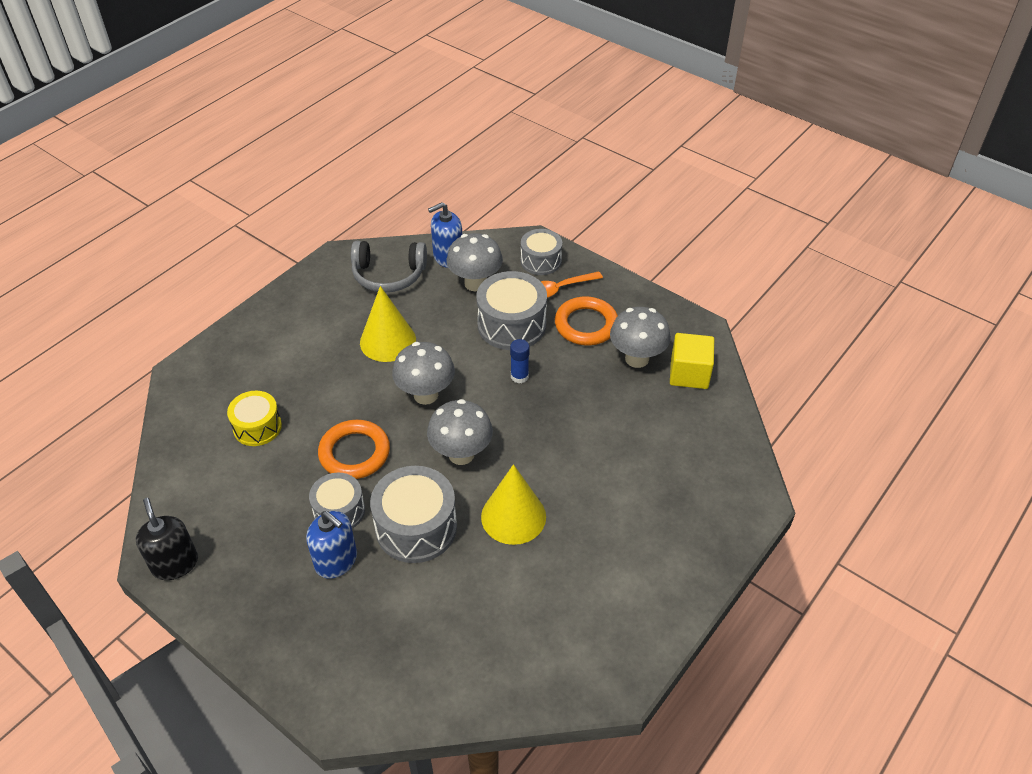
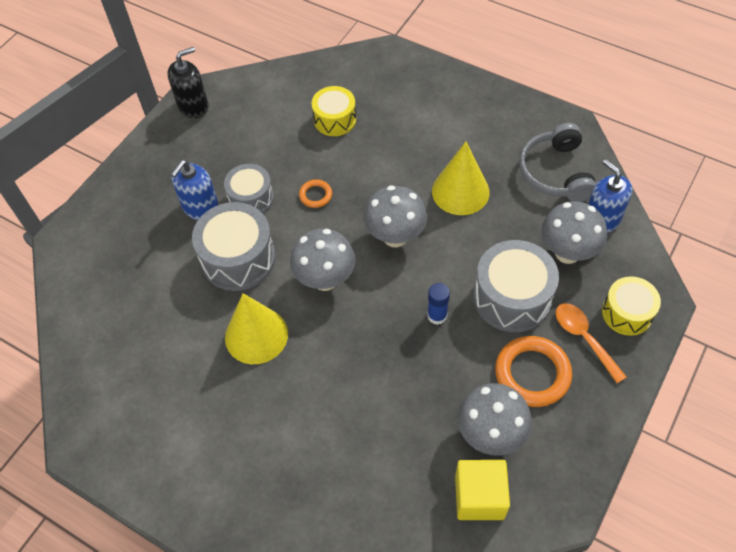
camera: 85 degrees right, 10 degrees up
orange ring [318,420,390,479] -> orange ring [299,179,332,208], size x0.51
grey drum [521,229,562,275] -> yellow drum [602,276,661,336]

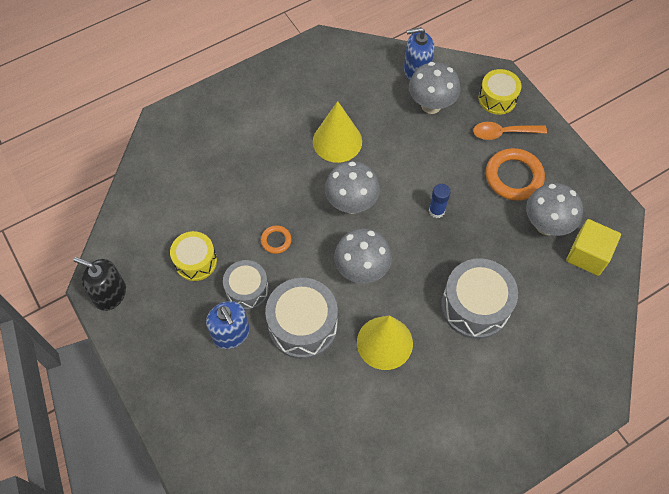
camera: 65 degrees left, 5 degrees up
black soap dispenser [167,47,208,118] -> black soap dispenser turned 60 degrees counterclockwise [74,257,126,311]
yellow drum [312,86,356,136] -> yellow drum moved to [170,231,217,281]
grey drum [473,240,559,332] -> grey drum moved to [441,258,518,339]
grey headphones [519,123,596,202] -> none

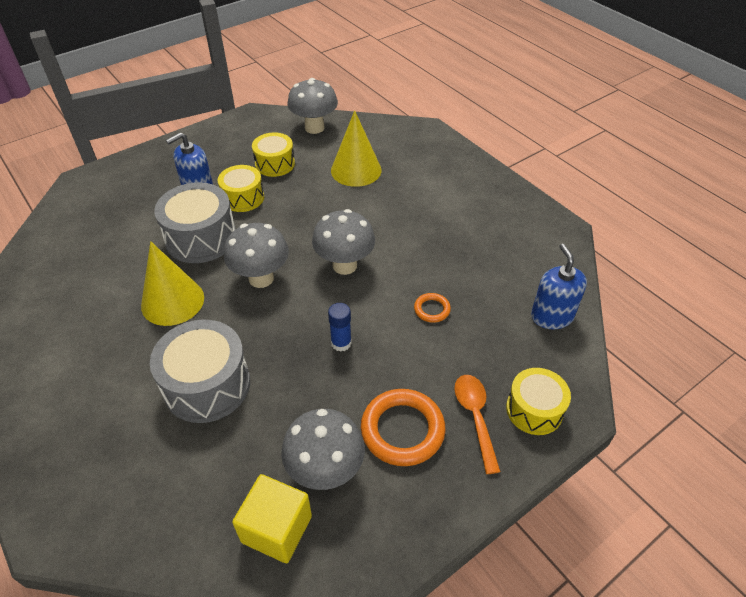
camera: 85 degrees right, 15 degrees down
black soap dispenser [74,257,126,311] -> none
grey drum [223,260,269,310] -> yellow drum [218,165,264,212]
orange ring [261,225,292,254] -> orange ring moved to [414,293,451,323]
yellow cone [313,101,362,163] -> yellow cone moved to [331,110,381,187]
grey mushroom [409,62,460,114] -> grey mushroom moved to [287,78,338,134]

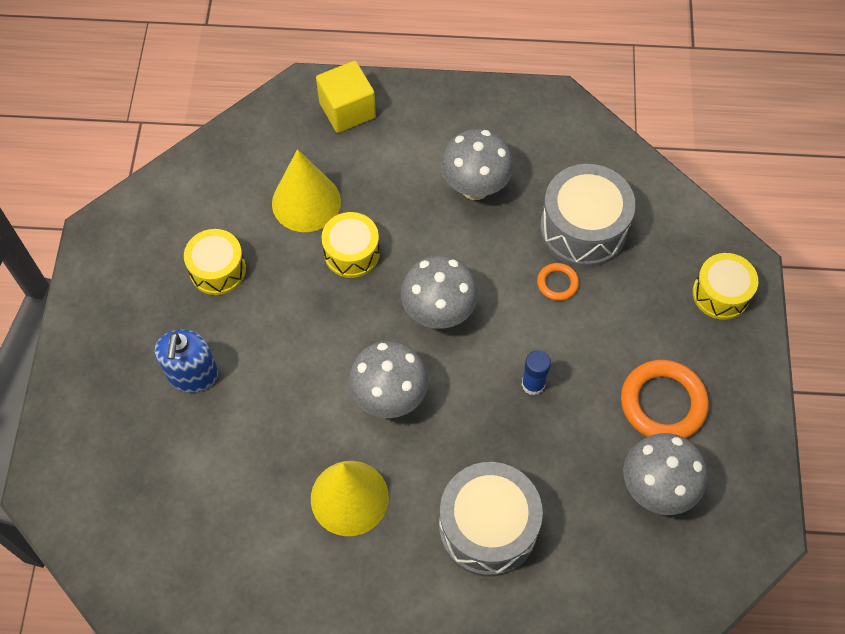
camera: 50 degrees left, 15 degrees up
grey drum [154,182,236,263] -> grey drum moved to [540,164,635,267]
yellow drum [218,165,264,212] -> yellow drum moved to [322,212,380,278]
yellow cube [232,474,312,563] -> yellow cube moved to [316,61,376,133]
grey mushroom [287,78,338,134] -> grey mushroom moved to [440,129,514,200]
orange spoon [454,375,501,474] -> none
blue soap dispenser [531,244,587,329] -> none

